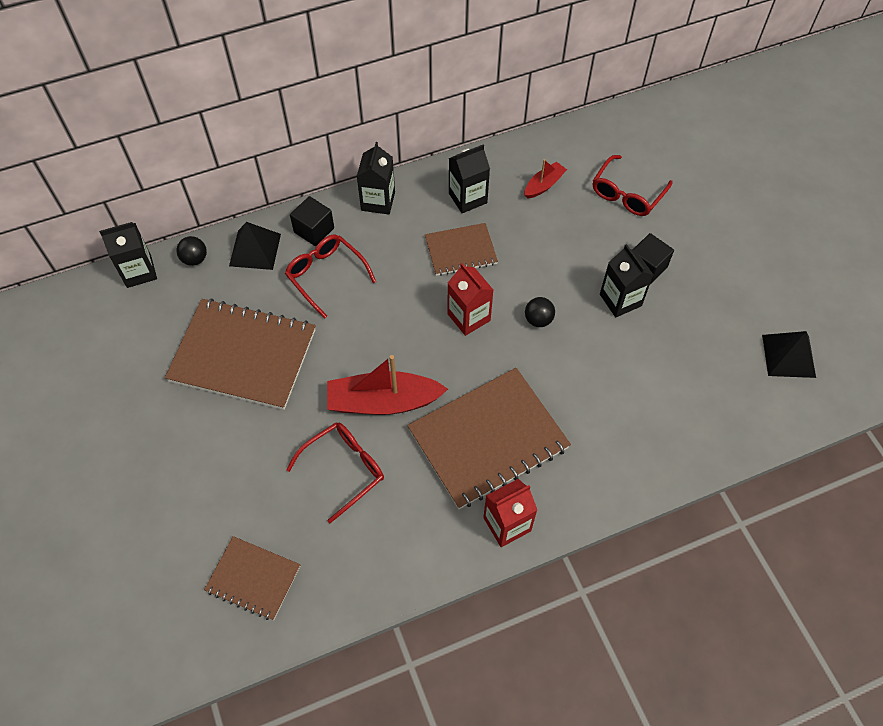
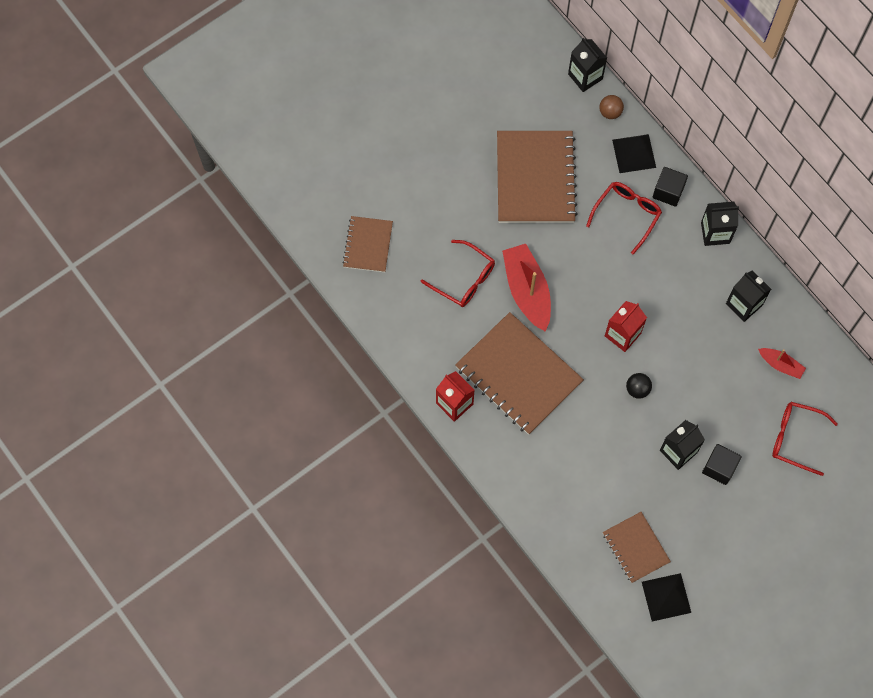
camera: 75 degrees right, 10 degrees up
black ball [176,236,207,266] -> brown ball [599,95,624,119]
brown notebook [425,223,498,276] -> brown notebook moved to [603,512,671,583]

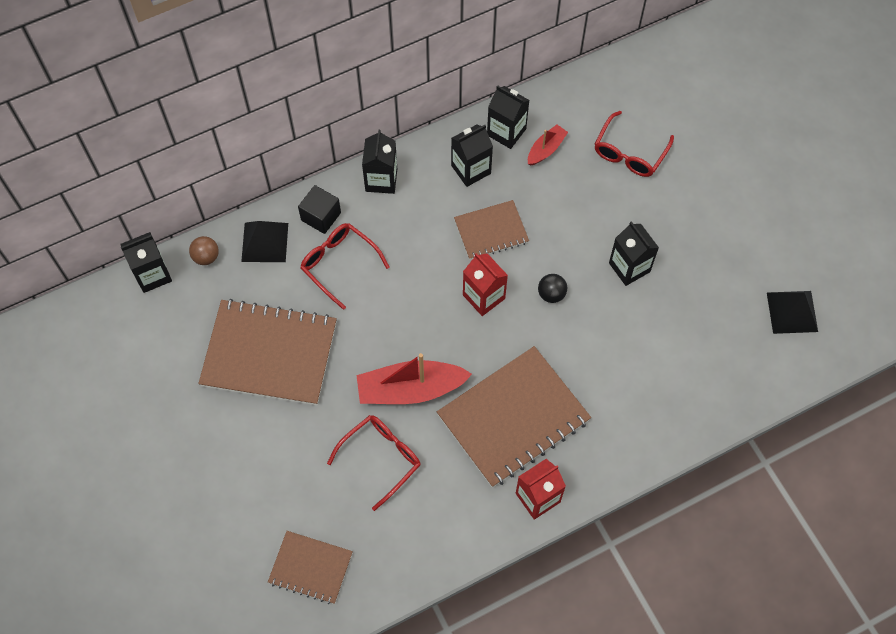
camera: 80 degrees left, 5 degrees down
brown notebook [603,512,671,583] -> brown notebook moved to [454,200,529,260]
black cube [702,444,741,485] -> none
none -> black carton [487,85,530,149]

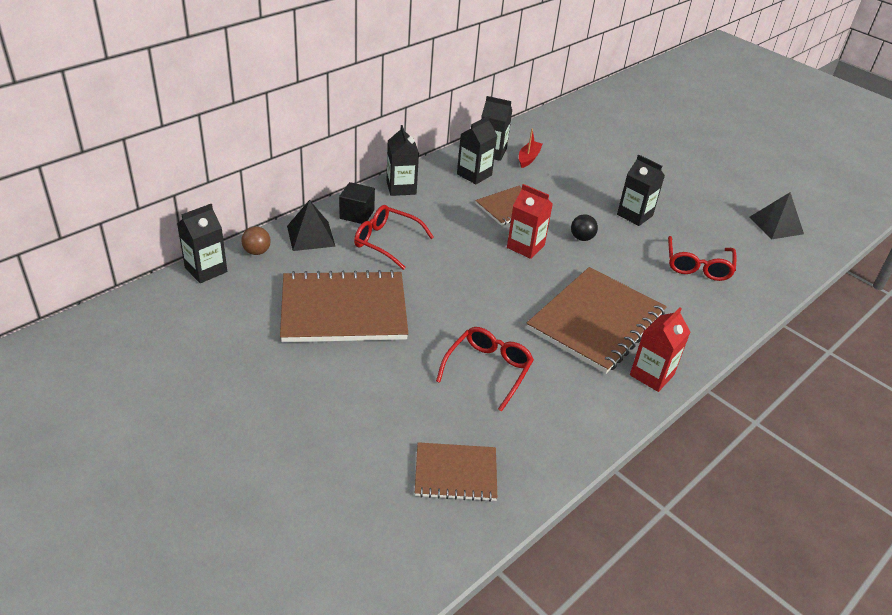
camera: 20 degrees left, 25 degrees down
red boat [356,353,472,404] -> none
red glasses [595,111,674,177] -> red glasses moved to [668,236,737,281]

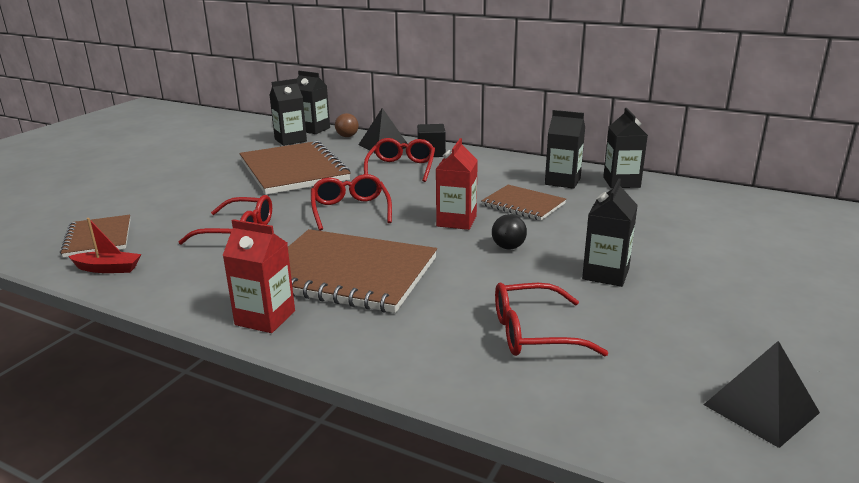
camera: 75 degrees right, 15 degrees down
black carton [386,125,419,196] -> black carton moved to [269,79,307,146]
red boat [519,129,542,168] -> red boat moved to [68,218,141,273]
none -> red glasses [311,174,392,231]

